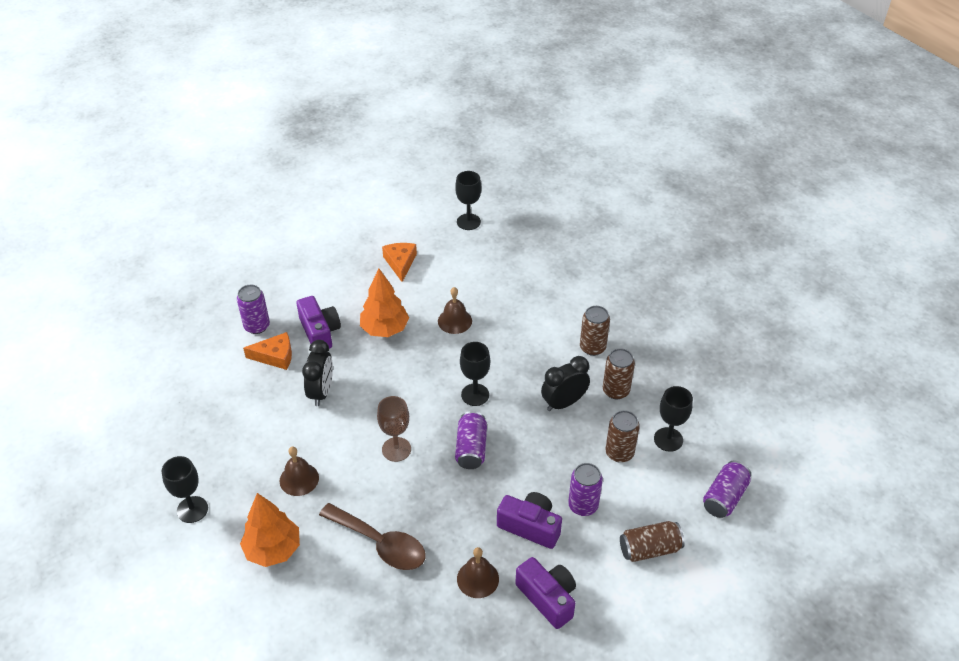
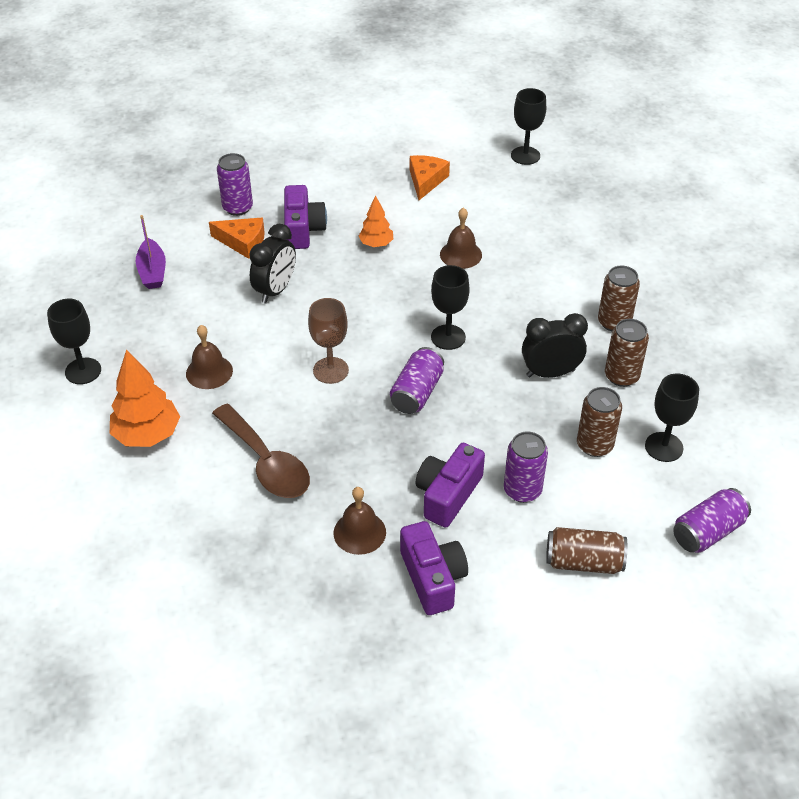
camera: 20 degrees right, 0 degrees up
orange tree [360,269,409,337] -> orange tree [358,195,393,247], size x0.59
purple camera [497,492,562,549] -> purple camera turned 105 degrees counterclockwise [416,443,485,528]
none -> purple boat [136,215,166,289]

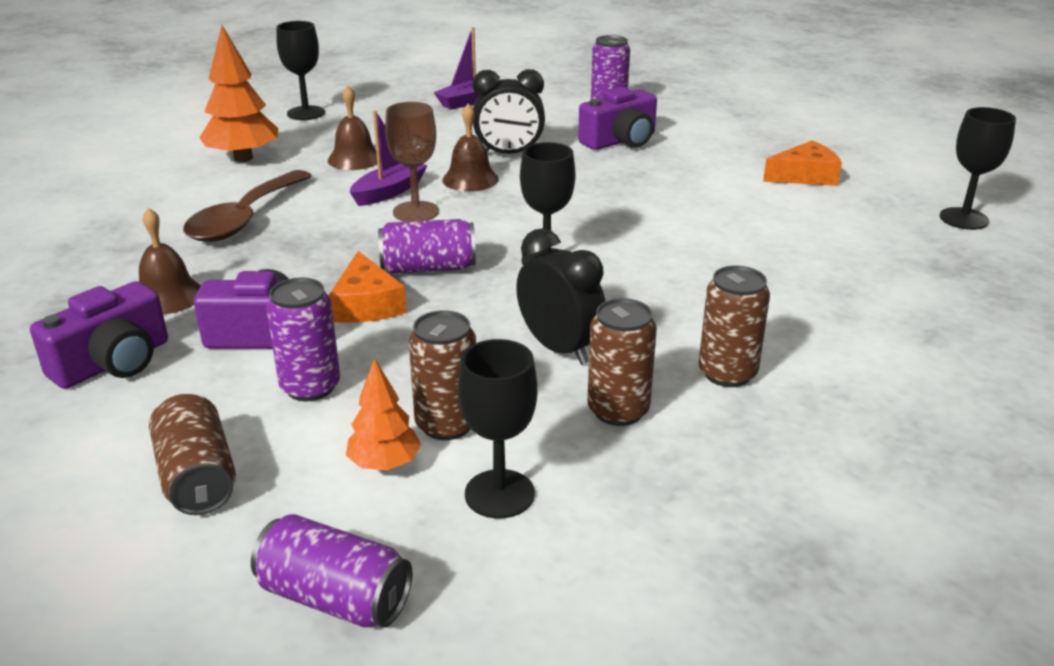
camera: 60 degrees right, 15 degrees down
orange cheese [209,218,264,259] -> orange cheese moved to [329,251,407,323]
orange tree [358,195,393,247] -> orange tree moved to [346,358,421,470]
brown bell [440,207,482,269] -> brown bell moved to [442,104,499,192]
none -> purple boat [350,110,427,206]

